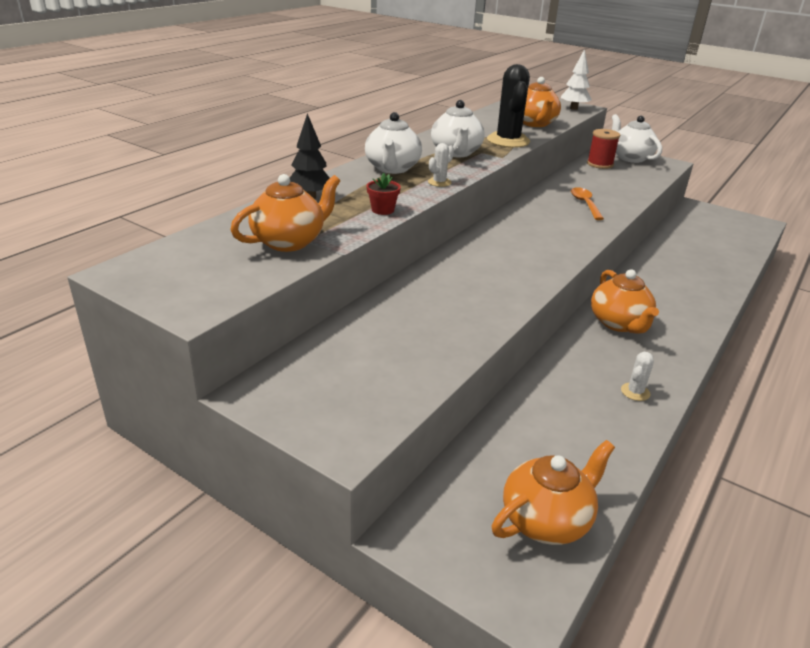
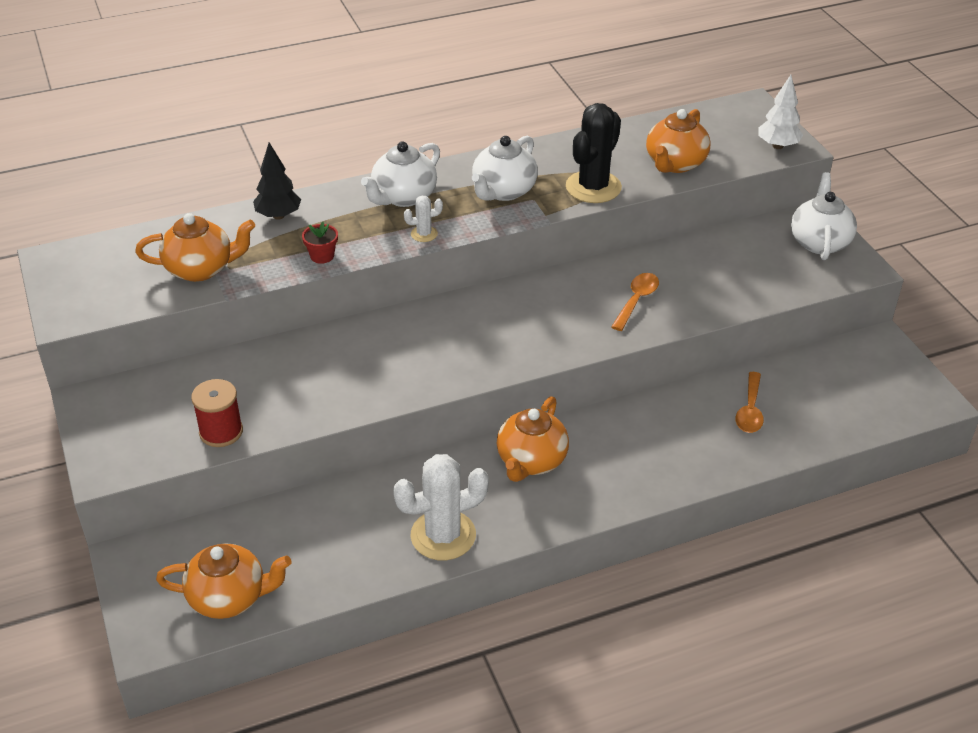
camera: 35 degrees right, 10 degrees up
red spool [587,129,620,169] -> red spool moved to [191,379,243,447]
white cactus [621,352,654,401] -> white cactus [393,454,489,560], size x2.16
none -> orange spoon [735,372,764,433]

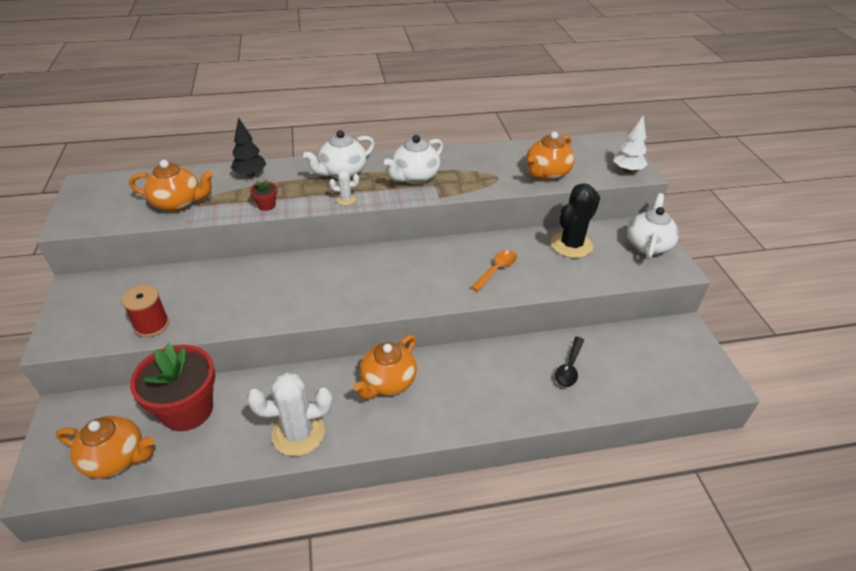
camera: 10 degrees right, 0 degrees up
black cactus [566,103,622,203] -> black cactus moved to [551,183,600,258]
orange spoon [735,372,764,433] -> black spoon [555,337,584,387]
none -> red flower pot [130,343,215,431]

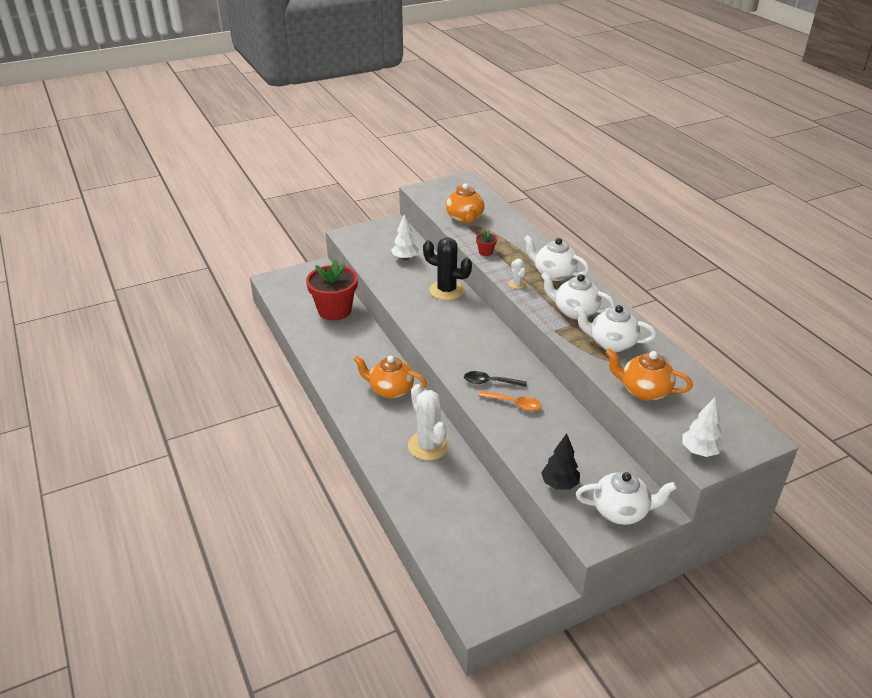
camera: 75 degrees right, 5 degrees down
orange teapot [56,415,154,478] -> none
red spool [121,285,169,337] -> none
black tree [231,117,266,177] -> black tree moved to [541,433,580,490]
white cactus [247,372,332,456] -> white cactus moved to [408,384,450,460]
black cactus [551,183,600,258] -> black cactus moved to [423,238,472,300]
black spoon [555,337,584,387] -> black spoon moved to [464,371,527,387]
none -> white tree [391,214,419,260]
none -> white teapot [575,305,656,352]

